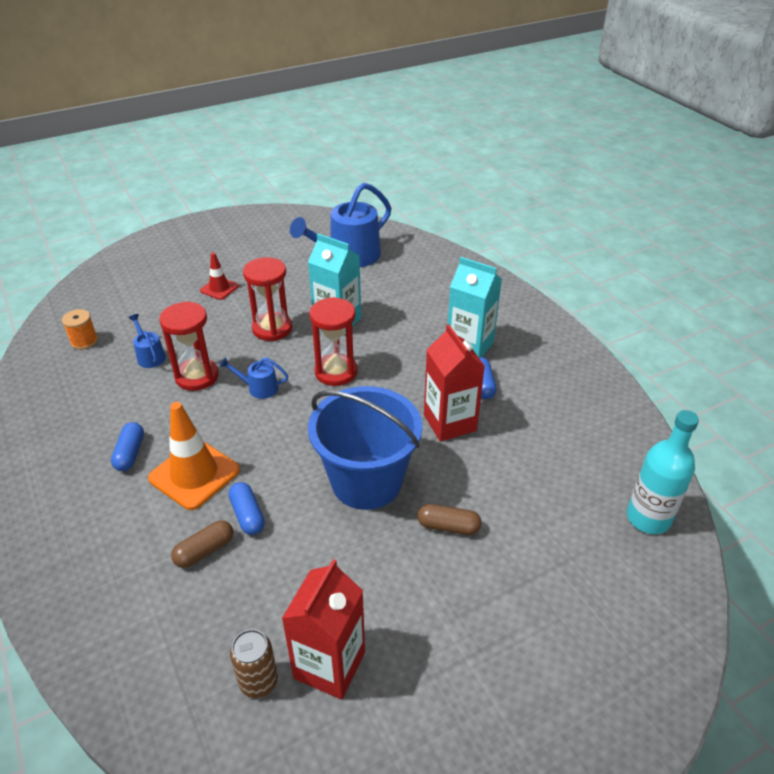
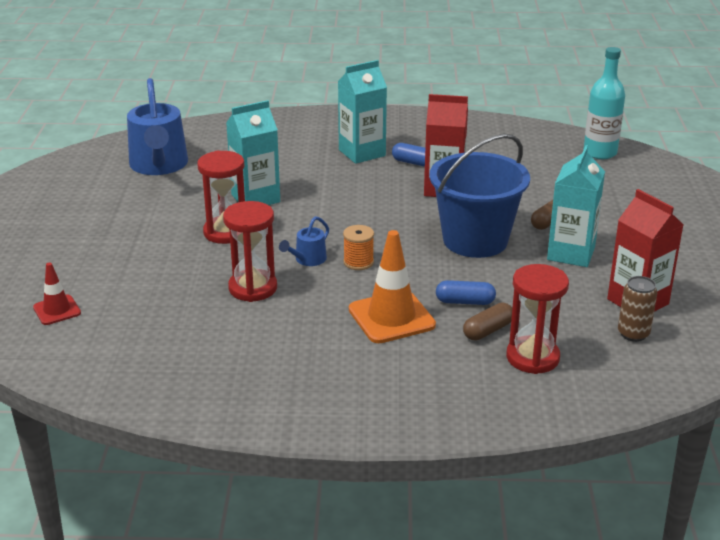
camera: 60 degrees left, 10 degrees down
orange spool [62,309,98,350] -> orange spool moved to [343,225,374,270]
blue capsule [111,422,144,471] -> none
blue watering can [129,314,166,368] -> none
brown capsule [171,520,233,568] -> brown capsule turned 60 degrees clockwise [463,303,512,341]
red traffic cone [200,252,239,300] -> red traffic cone moved to [33,263,81,325]
red hourglass [309,297,357,386] -> red hourglass moved to [506,264,569,374]
none -> turquoise carton [547,145,605,267]

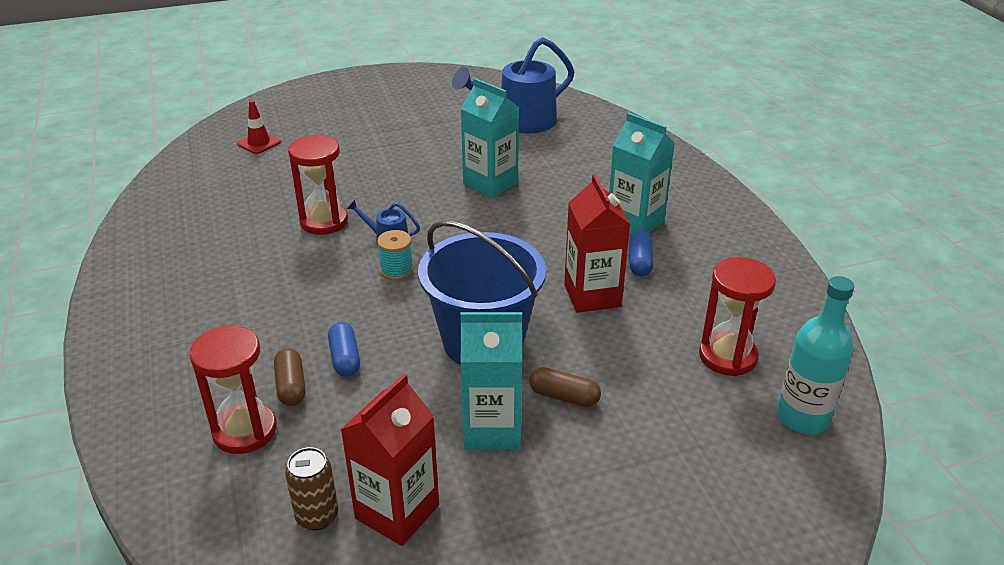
camera: 70 degrees right, 5 degrees up
red hourglass [197,150,245,244] -> red hourglass moved to [699,257,776,376]
orange spool [343,225,374,270] -> turquoise spool [377,230,414,280]
orange traffic cone [349,230,436,343] -> none
brown capsule [463,303,512,341] -> brown capsule turned 45 degrees clockwise [274,348,306,406]

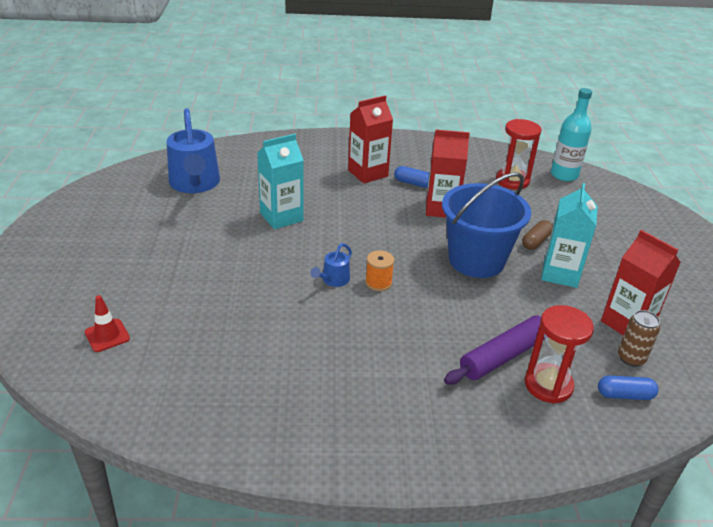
camera: 75 degrees left, 0 degrees up
brown capsule [274,348,306,406] -> purple rolling pin [444,316,545,385]
red hourglass [288,135,348,235] -> none
blue capsule [328,322,360,377] -> blue capsule moved to [598,376,659,400]
turquoise spool [377,230,414,280] -> orange spool [365,250,394,291]
turquoise carton [609,112,675,235] -> red carton [348,95,393,183]

